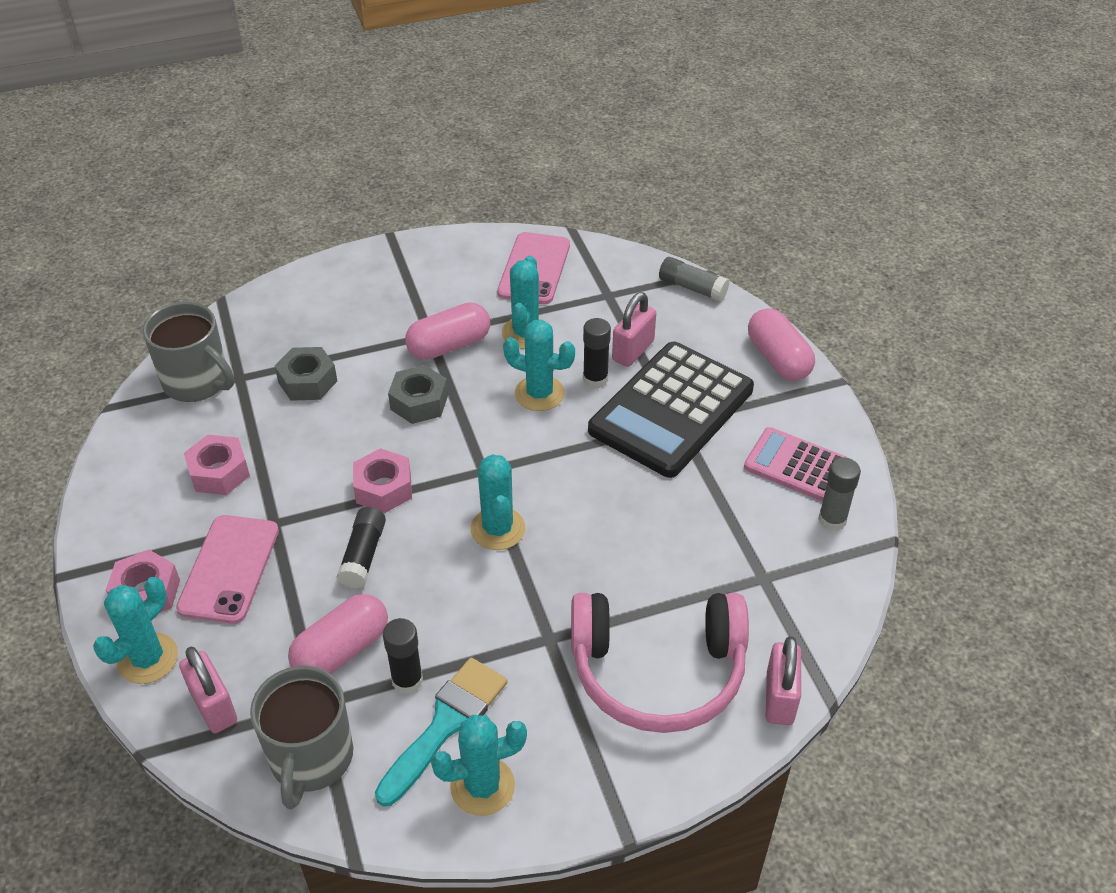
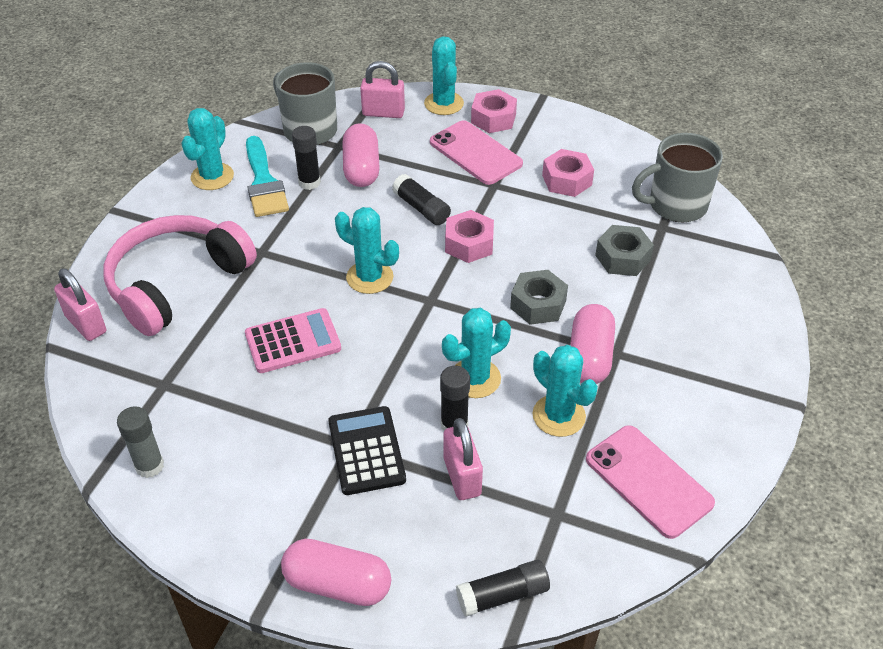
camera: 130 degrees right, 0 degrees up
black calculator [588,342,754,478] -> black calculator [328,406,406,495], size x0.57
grey glue stick [659,257,730,302] -> black glue stick [456,560,550,617]
pink calculator [744,427,848,502] -> pink calculator moved to [245,308,341,373]

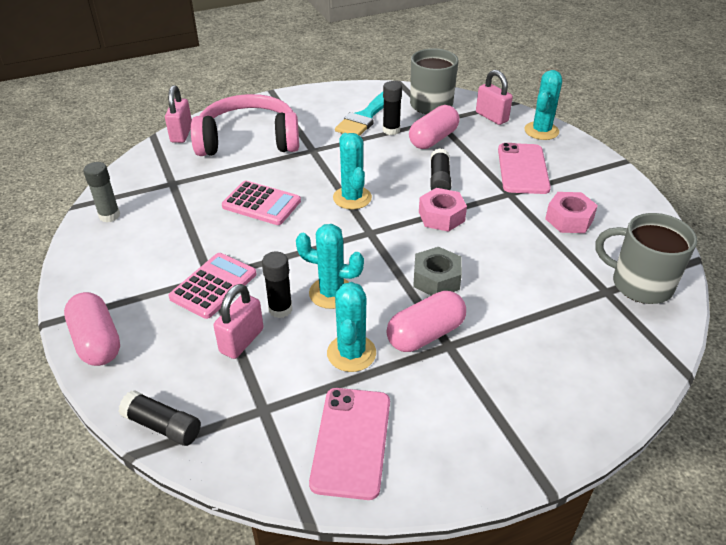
camera: 45 degrees right, 5 degrees down
turquoise cactus [181,108,234,190] -> none
black calculator [328,406,406,495] -> pink calculator [168,253,257,319]
pink nut [471,89,517,133] -> none
grey nut [595,225,654,276] -> none

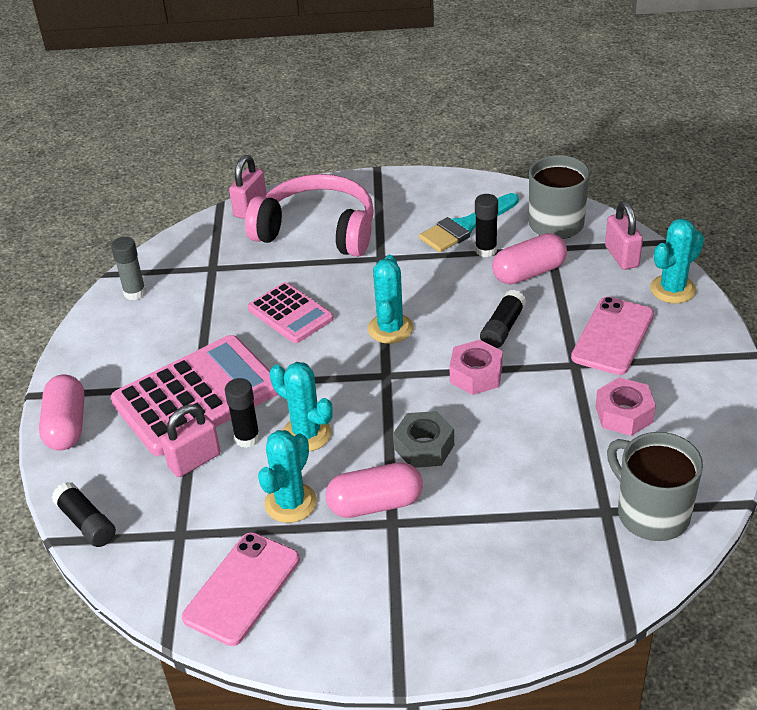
camera: 25 degrees right, 0 degrees up
pink calculator [168,253,257,319] -> pink calculator [111,335,278,456], size x1.76

